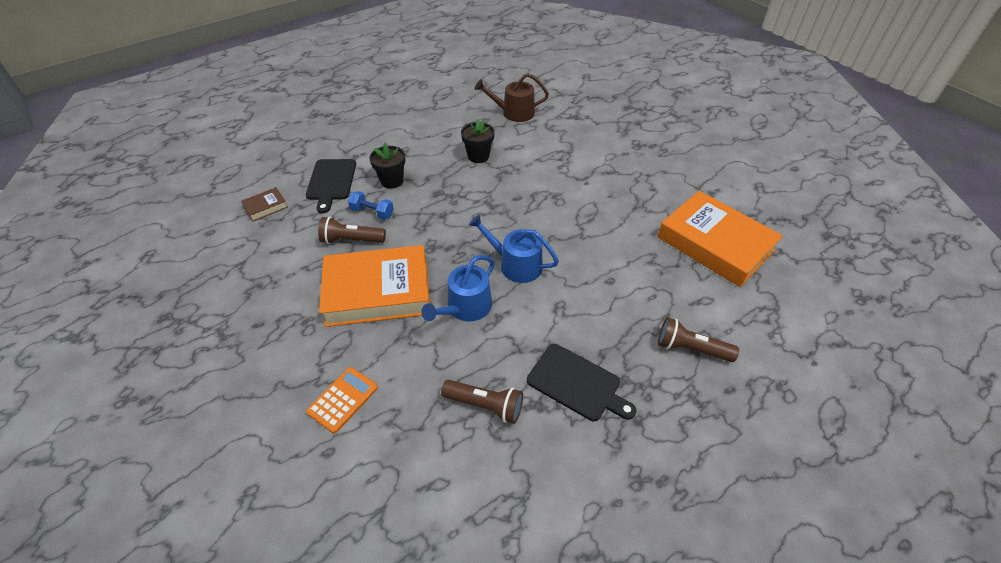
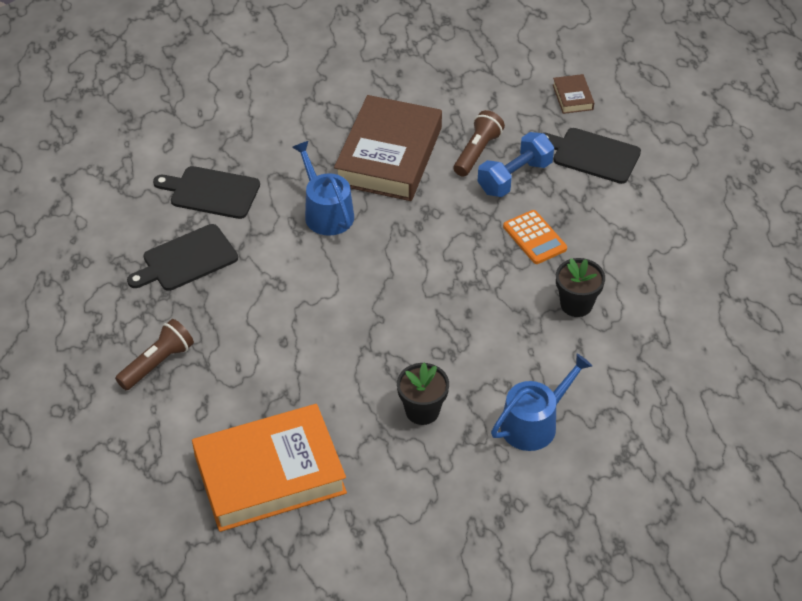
camera: 115 degrees right, 0 degrees up
orange calculator [306,367,378,434] -> orange calculator moved to [503,210,567,264]
orange book [319,245,430,327] -> brown book [334,95,442,201]
blue dumbbell [348,191,394,220] -> blue dumbbell [477,132,554,197], size x1.50
black flower pot [370,143,406,188] -> black flower pot moved to [397,363,449,425]
brown flashlight [441,380,523,424] -> black cutting board [153,166,260,219]
blue watering can [469,214,559,283] -> blue watering can moved to [491,354,592,451]
brown watering can [475,73,549,122] -> none

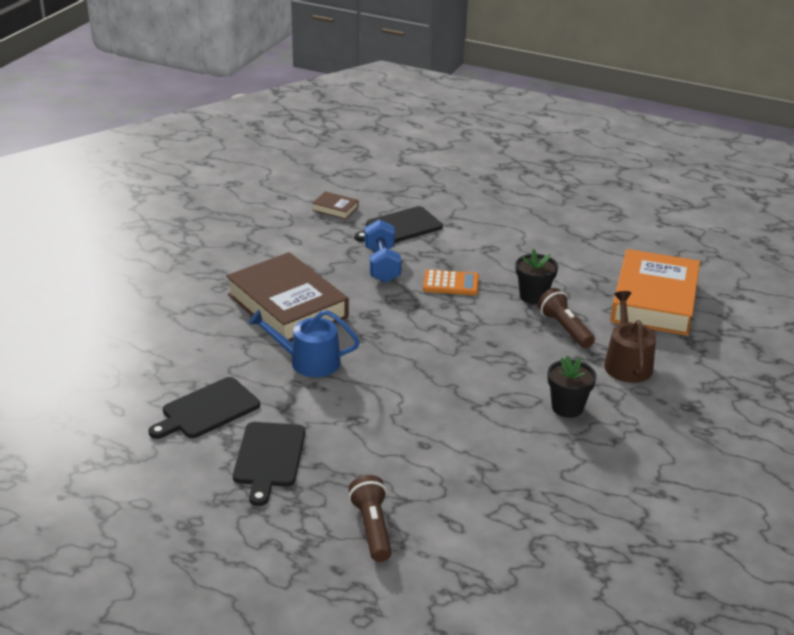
camera: 55 degrees left, 15 degrees down
orange book [192,404,347,532] -> orange book moved to [611,249,700,336]
brown flashlight [454,110,505,177] -> brown flashlight moved to [537,288,595,348]
blue watering can [491,354,592,451] -> brown watering can [604,291,656,383]

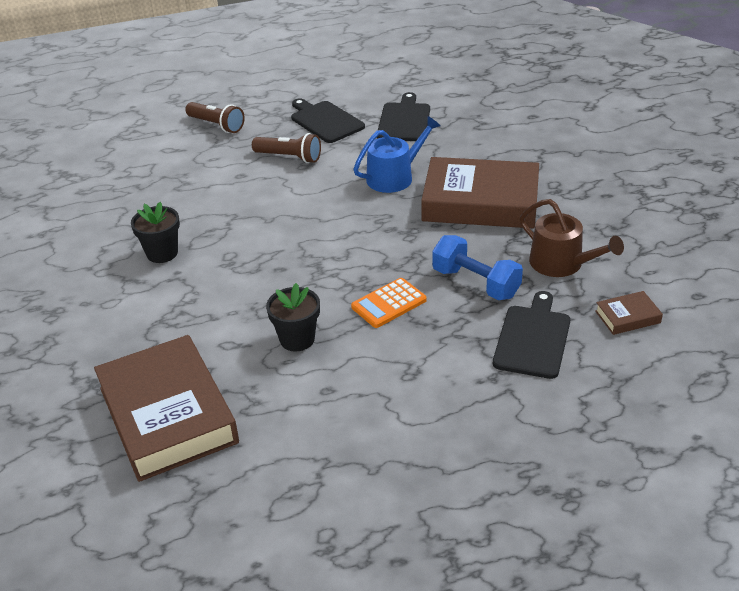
camera: 140 degrees right, 5 degrees up
brown flashlight [537,288,595,348] -> brown flashlight moved to [252,133,321,163]
brown watering can [604,291,656,383] -> brown watering can moved to [520,199,624,277]
orange book [611,249,700,336] -> brown book [94,335,239,482]

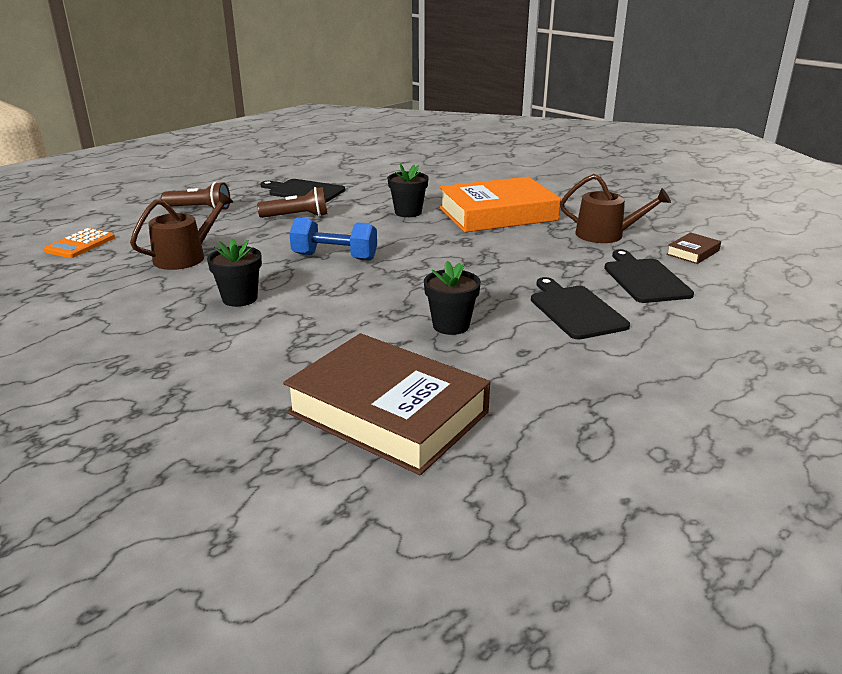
camera: 30 degrees left, 10 degrees down
orange calculator [351,278,427,328] -> orange calculator moved to [44,228,115,258]
blue watering can [354,116,441,193] -> black flower pot [388,164,429,217]
black cutting board [377,92,430,141] -> black cutting board moved to [531,277,630,340]
brown book [421,157,539,229] -> orange book [439,177,561,232]
blue dumbbell [432,235,523,300] -> blue dumbbell moved to [289,217,377,261]
none -> brown watering can [130,191,233,270]

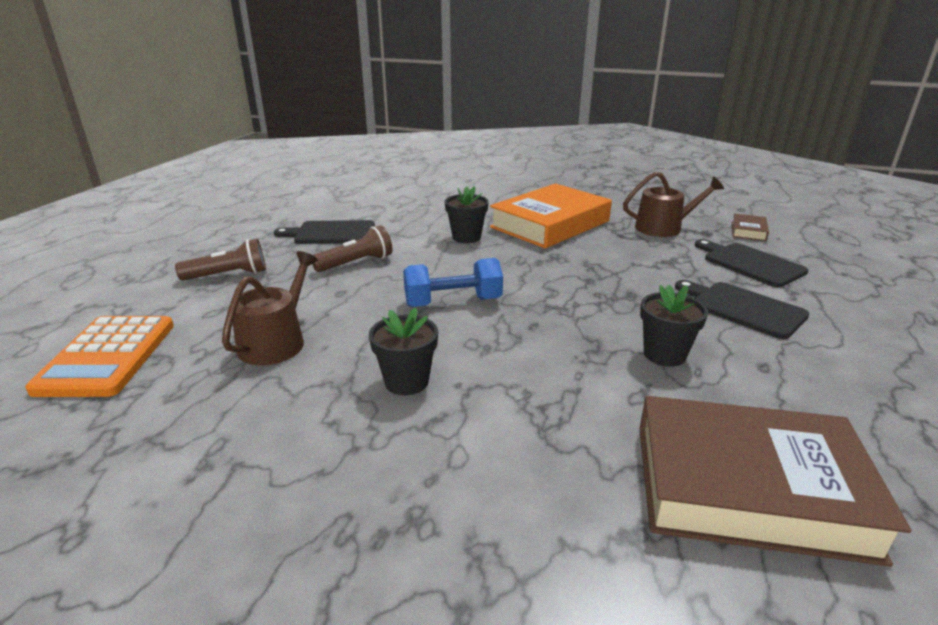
camera: 25 degrees left, 0 degrees up
orange calculator [44,228,115,258] -> orange calculator [25,316,174,397], size x1.58

